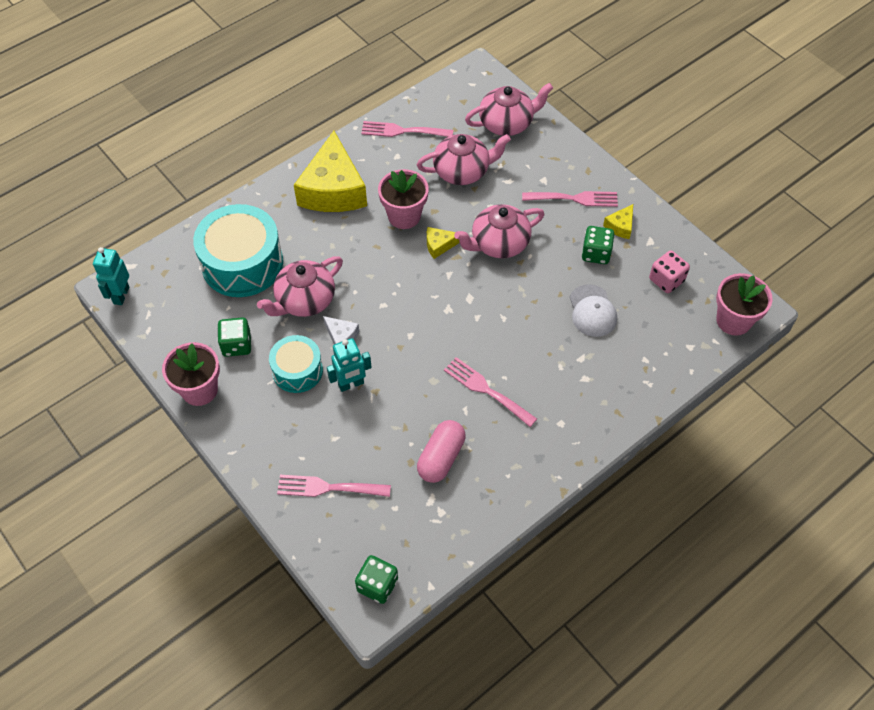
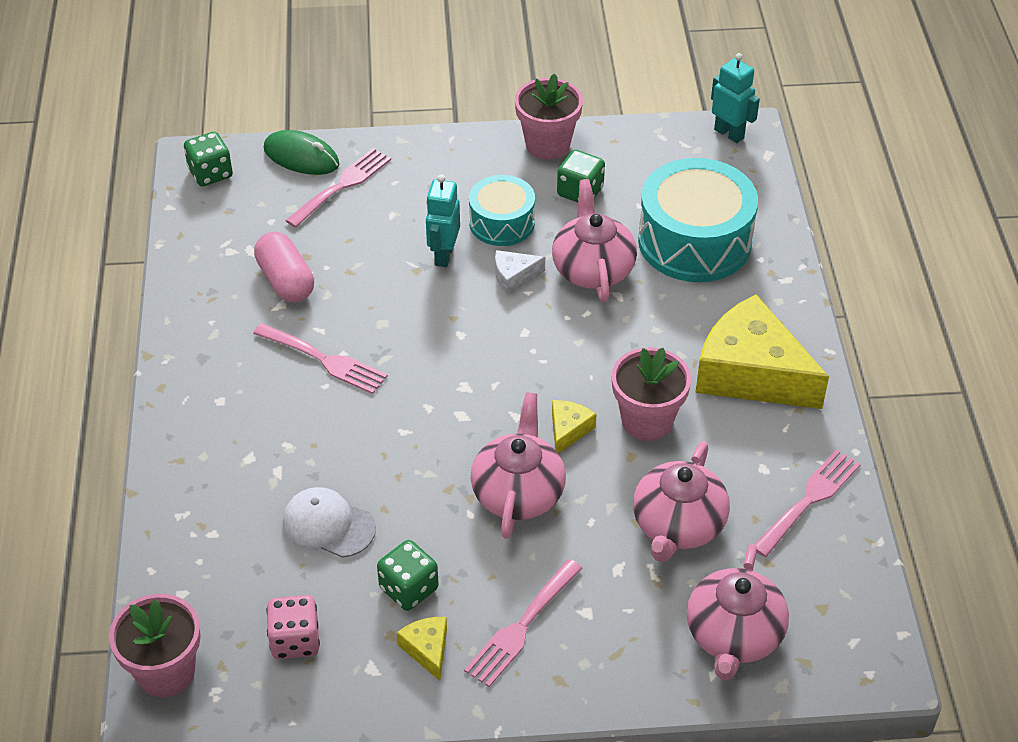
camera: 125 degrees right, 10 degrees down
pink fork [444,357,537,427] -> pink fork turned 45 degrees clockwise [253,323,388,394]
none -> green mouse [264,130,339,175]

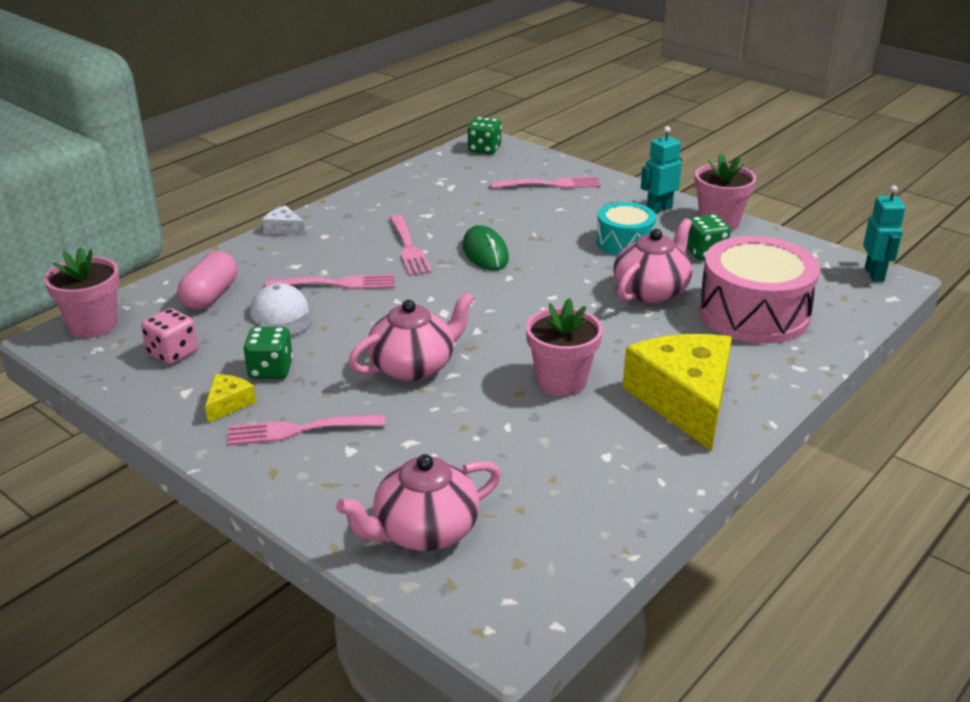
camera: 45 degrees right, 15 degrees down
pink capsule [254,232,314,302] -> pink capsule moved to [178,251,237,310]
green mouse [264,130,339,175] -> green mouse moved to [463,225,509,270]
turquoise robot [426,175,460,267] -> turquoise robot moved to [641,126,682,213]
white cheese [495,250,545,294] -> white cheese moved to [262,205,305,236]
yellow cheese [552,400,597,454] -> none
pink teapot [633,441,730,562] -> none
turquoise drum [638,158,758,282] -> pink drum [699,236,820,344]
pink fork [755,450,861,557] -> pink fork moved to [265,274,394,290]

